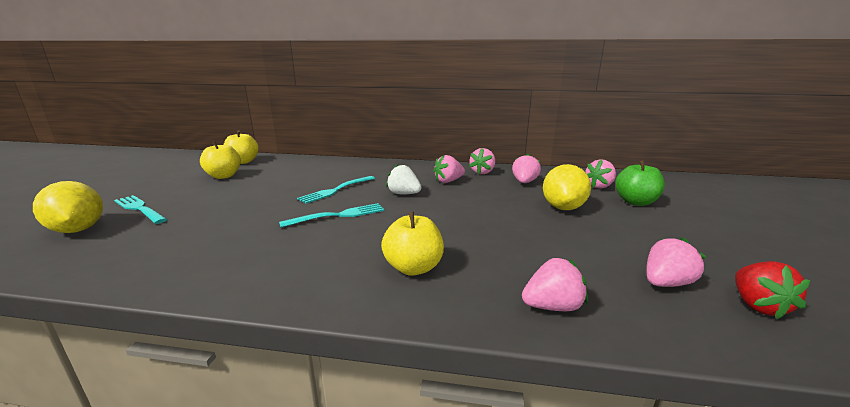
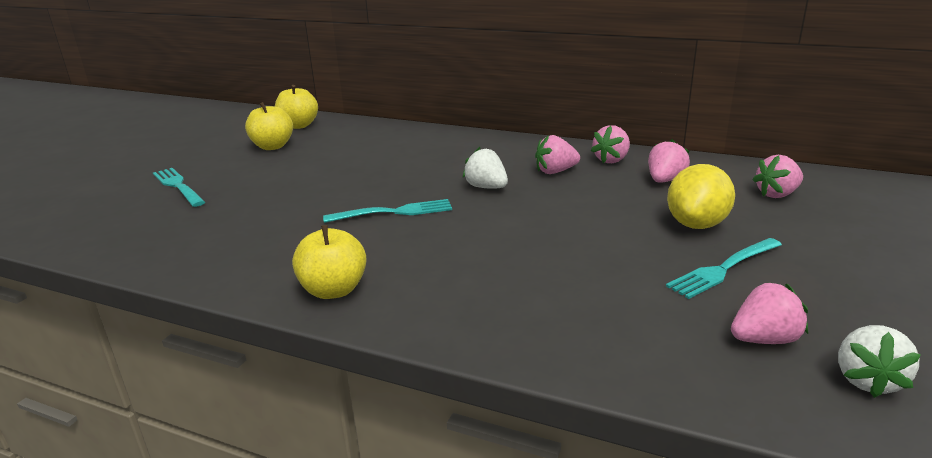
camera: 15 degrees right, 5 degrees up
yellow lemon [33,181,103,233] -> none
turquoise fork [297,176,375,204] -> turquoise fork moved to [666,238,782,299]
yellow apple [381,211,444,276] -> yellow apple moved to [292,225,366,299]
pink strawberry [522,258,588,311] -> none
green apple [616,161,665,206] -> none
red strawberry [735,261,811,319] -> white strawberry [838,325,921,398]

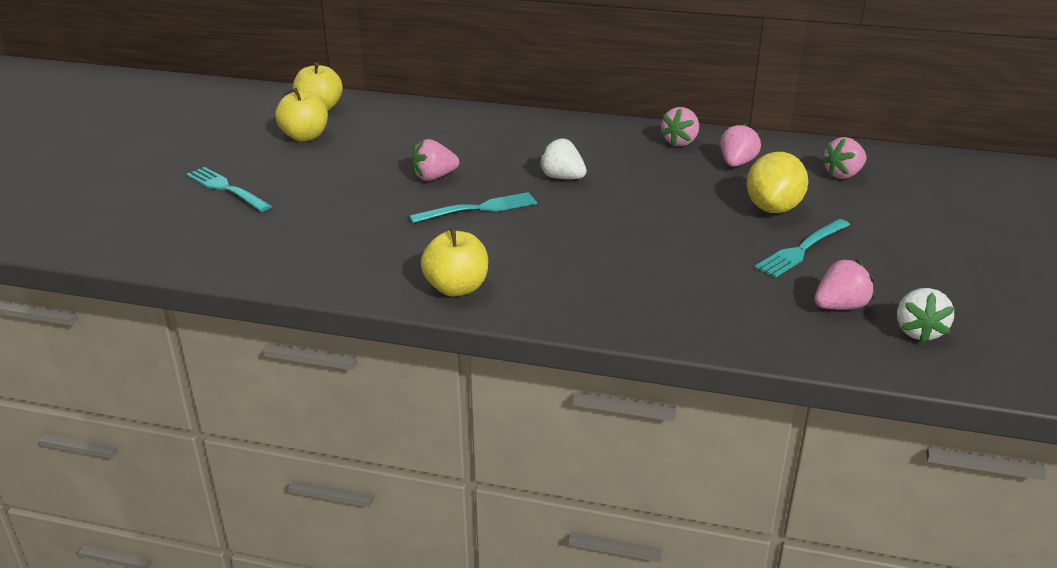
camera: 10 degrees left, 5 degrees up
pink strawberry [535,135,580,174] -> pink strawberry moved to [411,139,459,181]

